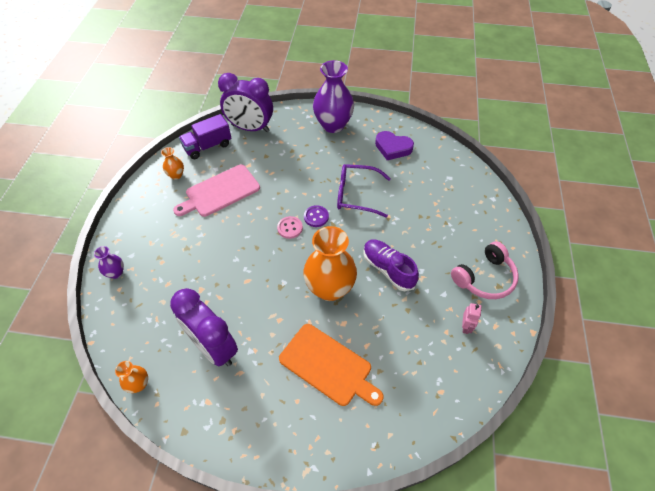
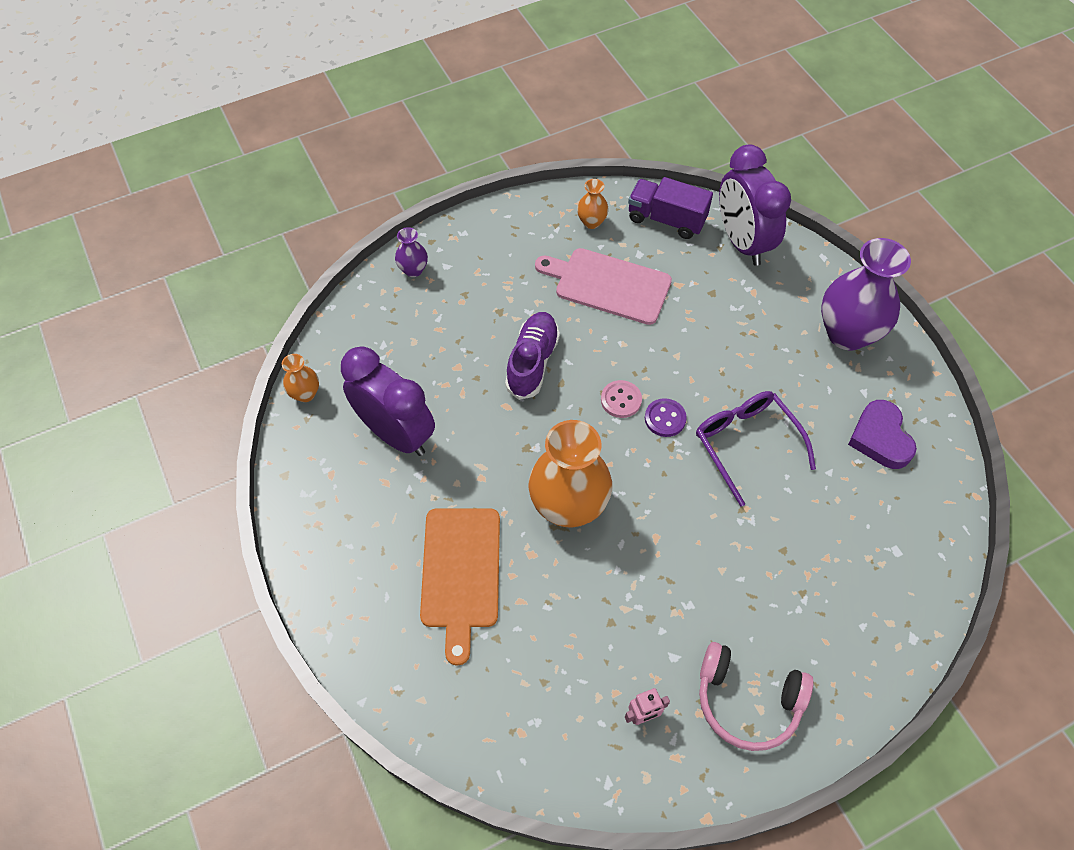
camera: 55 degrees right, 5 degrees up
purple clock [170,288,238,366] -> purple clock turned 120 degrees clockwise [341,347,435,456]
purple shoe [363,240,419,291] -> purple shoe moved to [505,312,560,400]

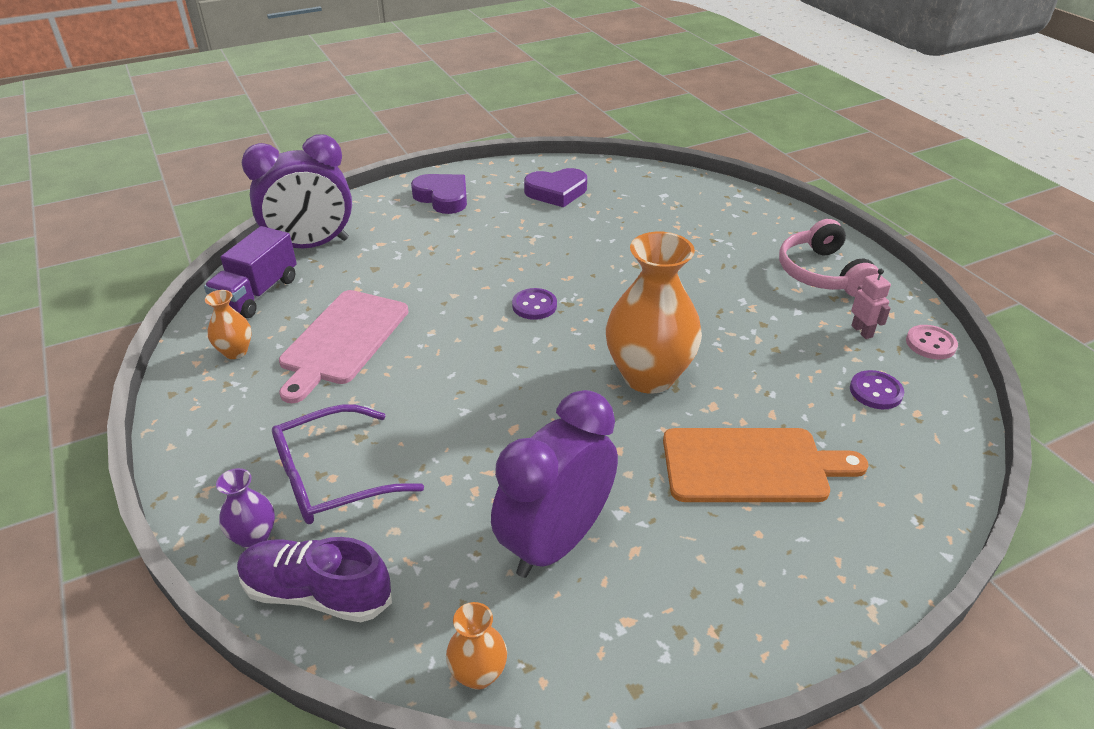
camera: 90 degrees left, 20 degrees down
purple shoe [505,312,560,400] -> purple shoe moved to [237,537,392,622]
pink button [601,380,642,418] -> pink button moved to [906,325,958,360]
purple glasses [696,391,816,507] -> purple glasses moved to [272,404,424,524]
pink headphones [699,642,814,751] -> pink headphones turned 150 degrees clockwise [779,219,879,297]
purple vase [821,238,911,351] -> purple heart [411,174,467,214]
none -> purple button [850,370,904,409]

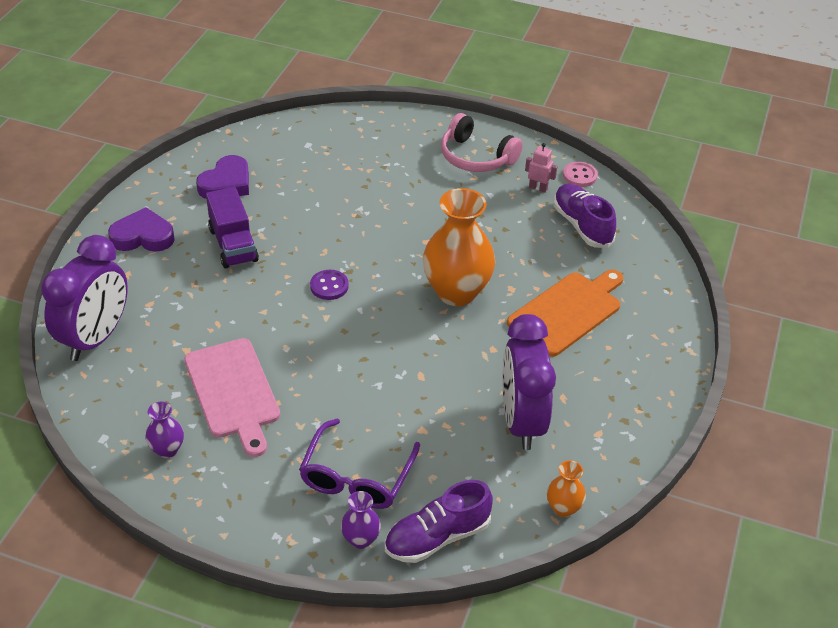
camera: 45 degrees left, 5 degrees up
purple truck [204,226,297,318] -> purple truck moved to [206,187,259,268]
orange vase [205,290,252,359] -> purple vase [145,402,184,458]
purple button [850,370,904,409] -> purple shoe [553,184,616,248]

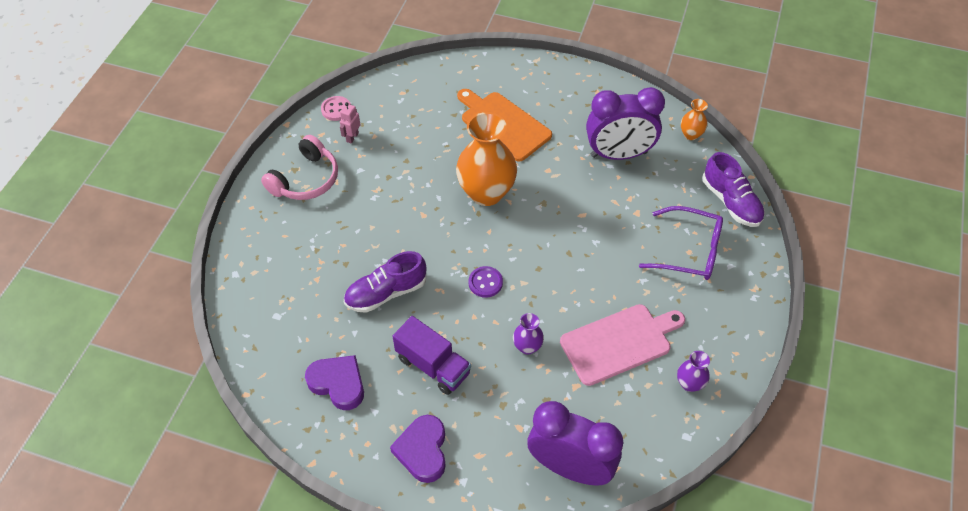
camera: 90 degrees left, 10 degrees up
purple truck [206,187,259,268] -> purple truck turned 60 degrees clockwise [393,316,471,395]
purple vase [341,491,381,549] -> purple vase moved to [513,313,544,354]
purple shoe [553,184,616,248] -> purple shoe moved to [344,251,426,313]

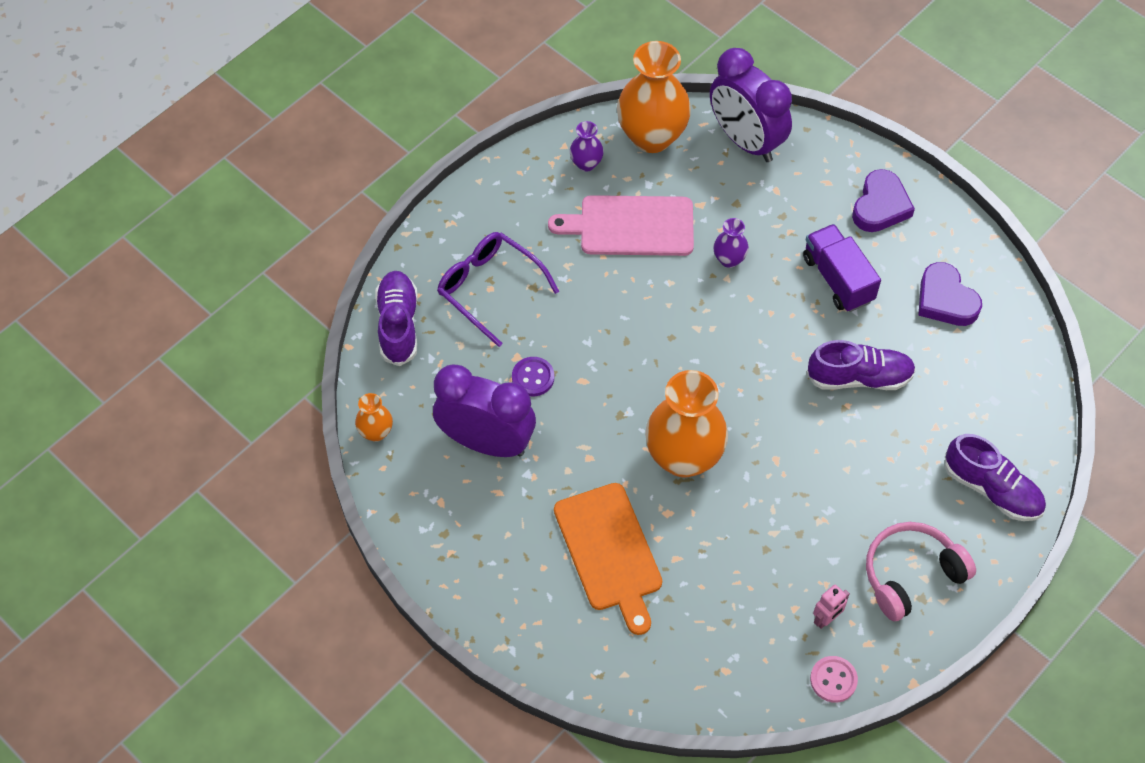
camera: 155 degrees left, 5 degrees up
purple button [469,266,503,298] -> purple button moved to [512,357,554,396]
none -> orange vase [617,41,691,153]
none -> purple shoe [945,434,1046,521]

